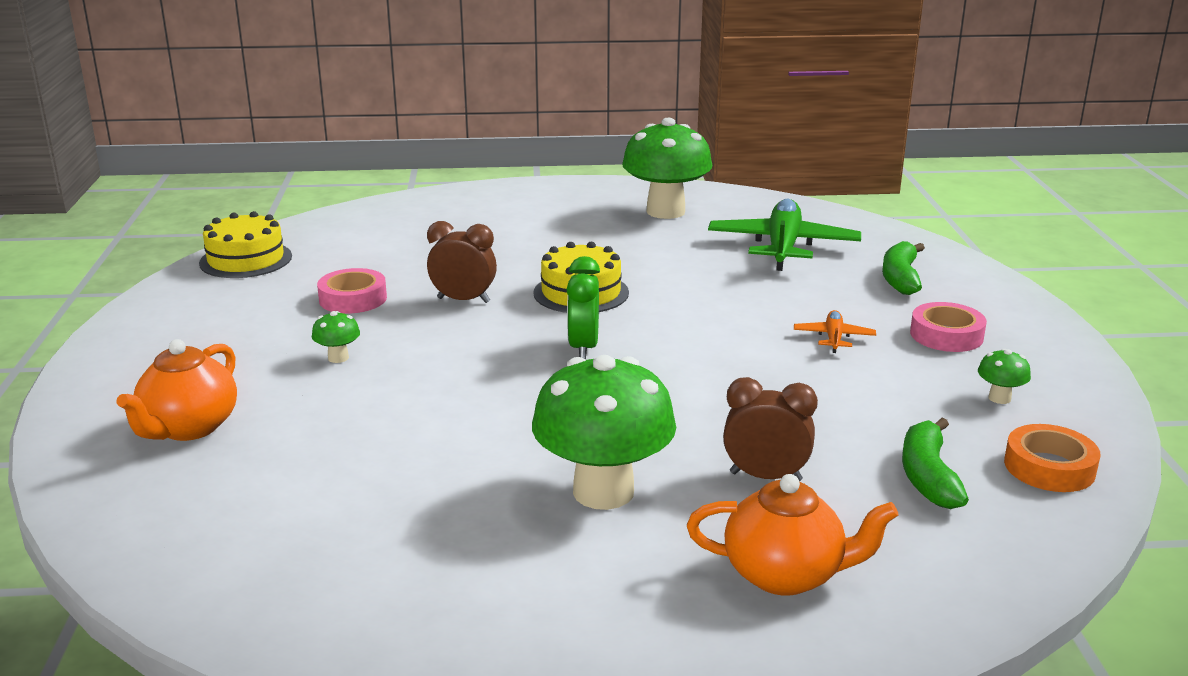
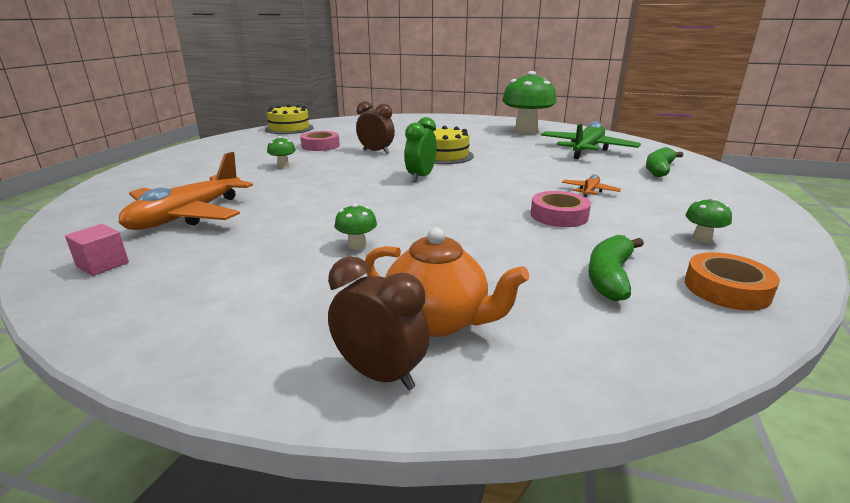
camera: 20 degrees right, 0 degrees up
orange teapot [117,339,237,441] -> none
green mushroom [532,355,676,510] -> green mushroom [335,203,377,250], size x0.41
brown clock [723,377,818,481] -> brown clock moved to [328,256,430,390]
pink tape [910,302,987,352] -> pink tape moved to [531,191,591,227]
none -> pink cube [65,224,129,276]
none -> orange plane [119,152,253,230]

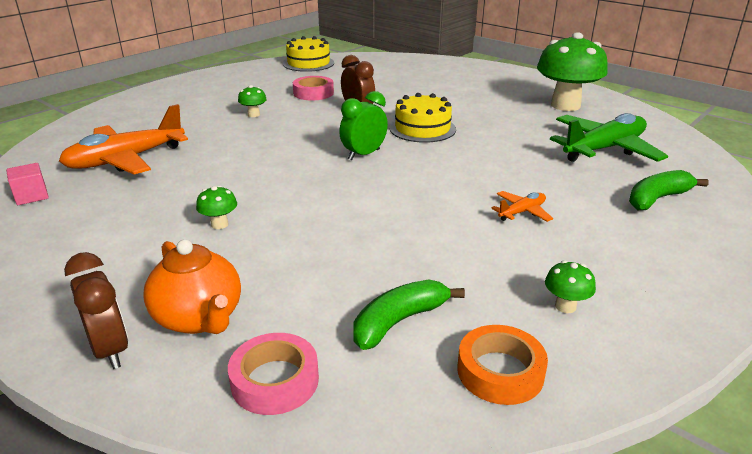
camera: 25 degrees right, 5 degrees up
pink tape [531,191,591,227] -> pink tape moved to [228,333,319,415]

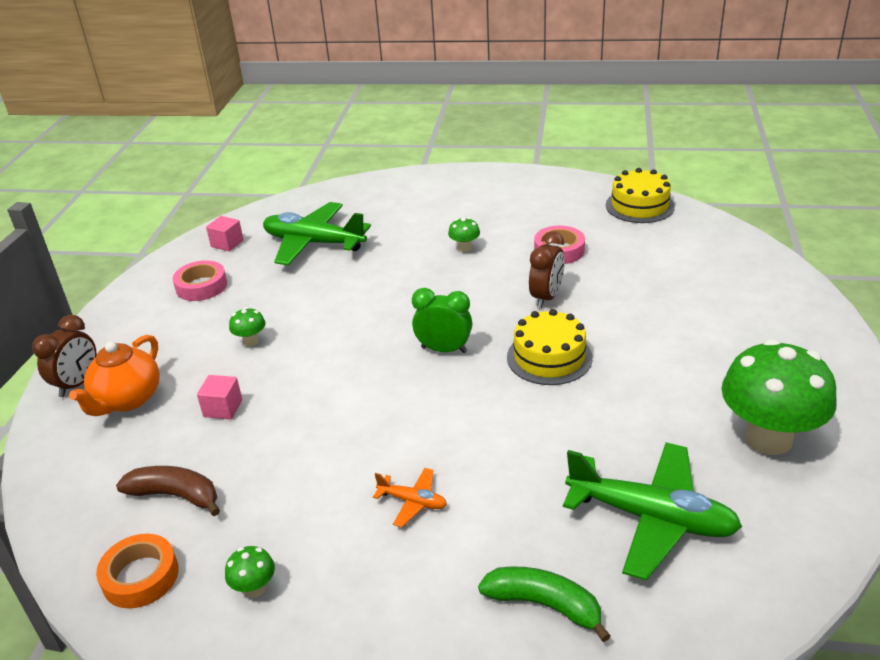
camera: 60 degrees right, 5 degrees up
orange plane [59,104,188,174] -> green plane [263,202,371,265]
pink tape [228,333,319,415] -> pink tape moved to [173,260,227,301]
green banana [353,280,465,350] -> brown banana [116,466,220,516]
none -> pink cube [197,375,242,420]

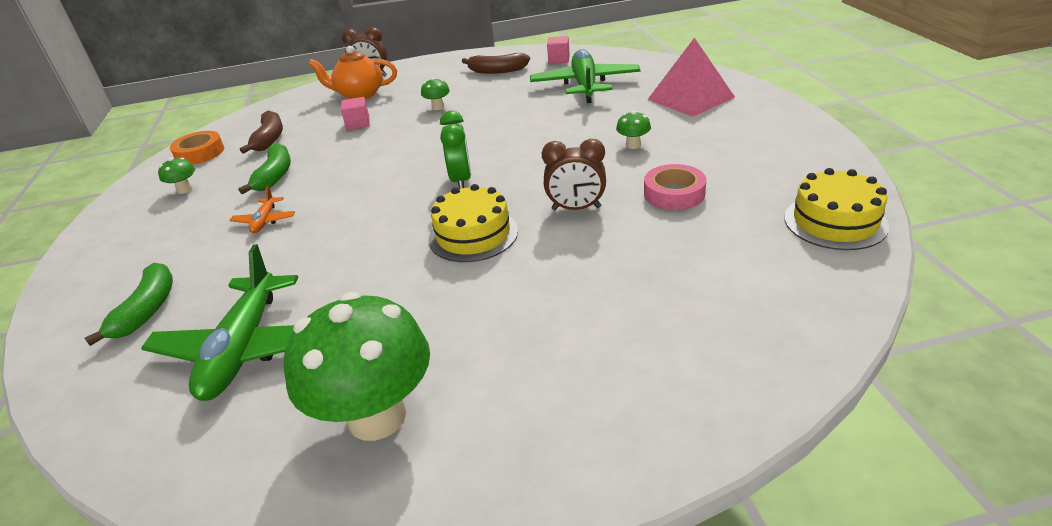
camera: 70 degrees right, 0 degrees up
pink tape [173,260,227,301] -> brown banana [462,53,530,74]
none -> green banana [238,143,291,194]
none -> pink pyramid [647,38,735,117]

